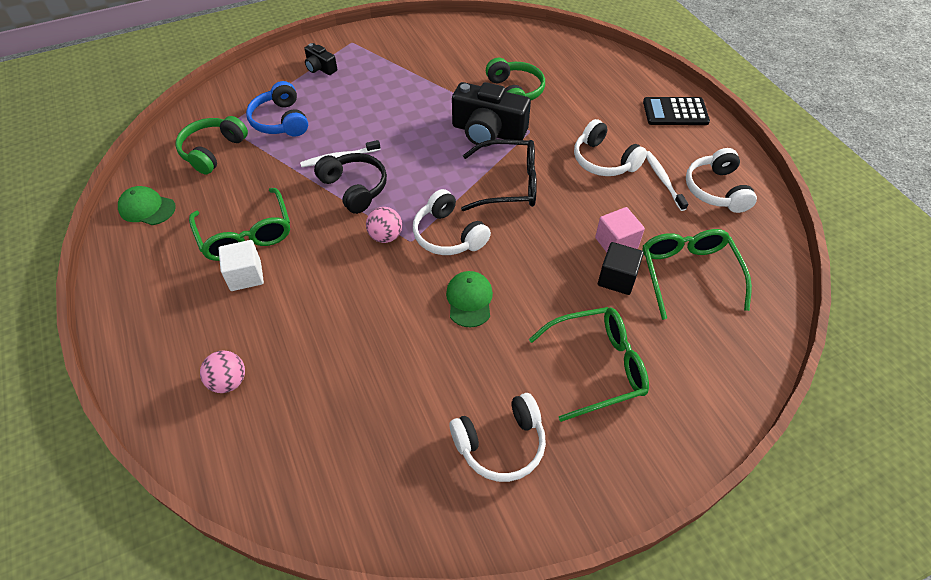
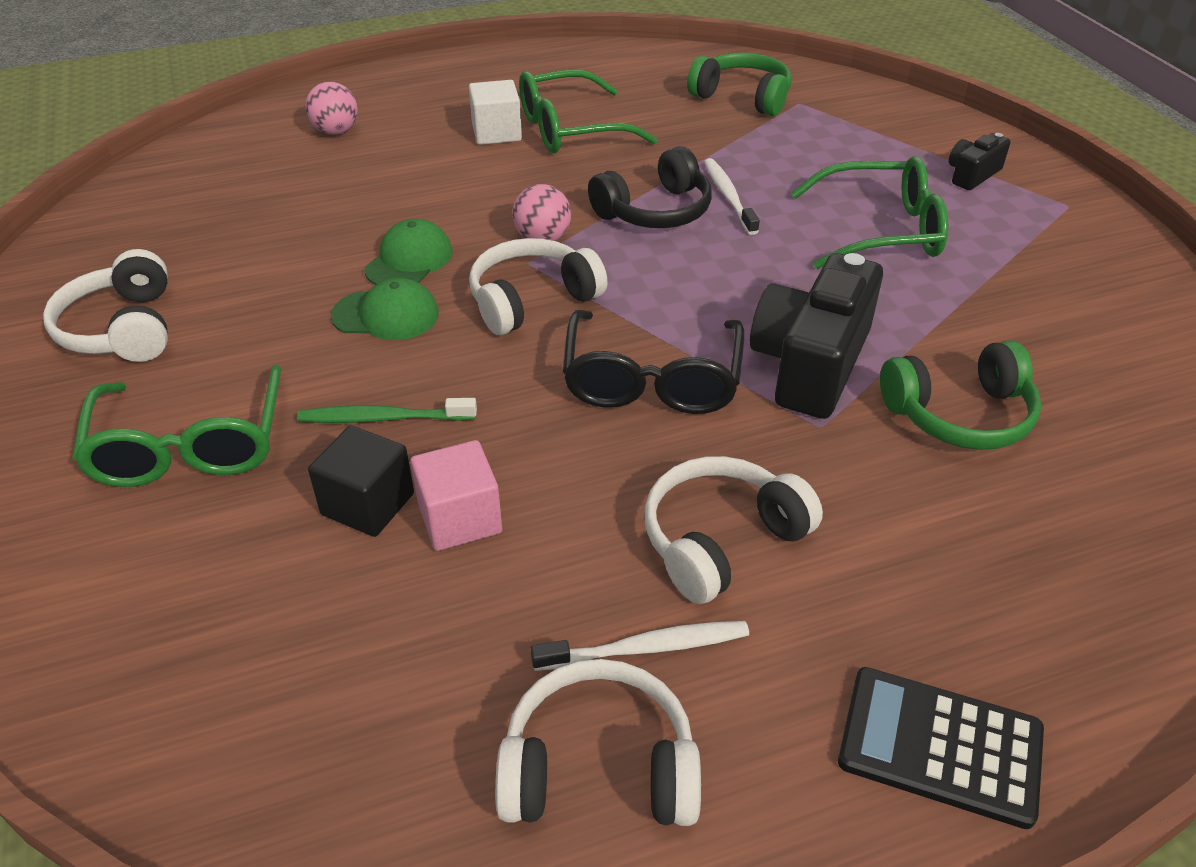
camera: 95 degrees right, 10 degrees down
green cap [118,186,176,225] -> green cap moved to [364,219,453,285]
blue headphones [246,81,308,137] -> none
black calculator [643,97,710,125] -> black calculator turned 75 degrees counterclockwise [838,667,1044,829]
green glasses [643,229,752,320] -> green glasses moved to [791,156,949,269]
none -> green toothbrush [297,398,477,423]

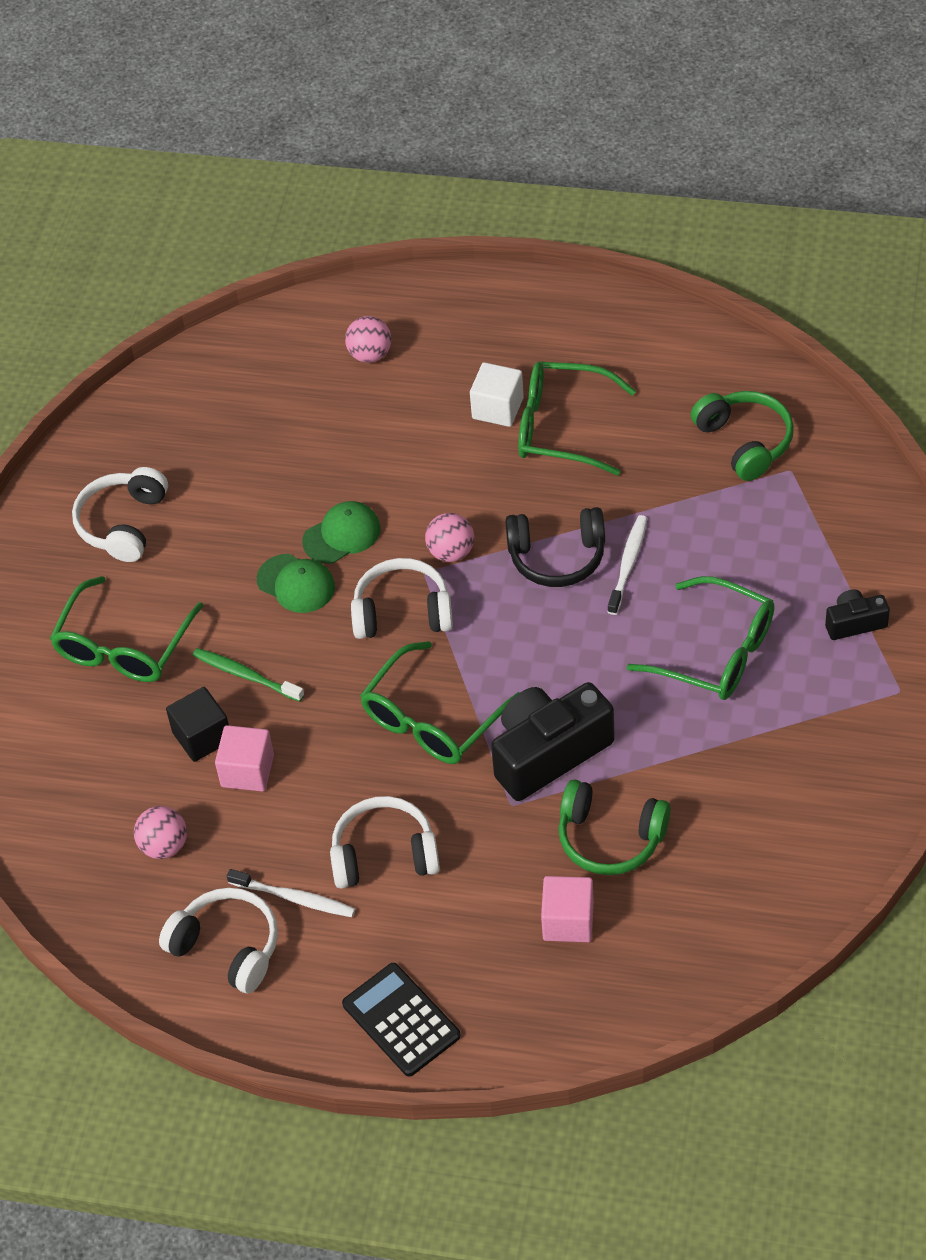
camera: 35 degrees right, 10 degrees up
black glasses [562,310,744,414] -> green glasses [360,641,520,764]
none -> pink ball [134,806,187,859]
none -> pink cube [541,876,594,942]

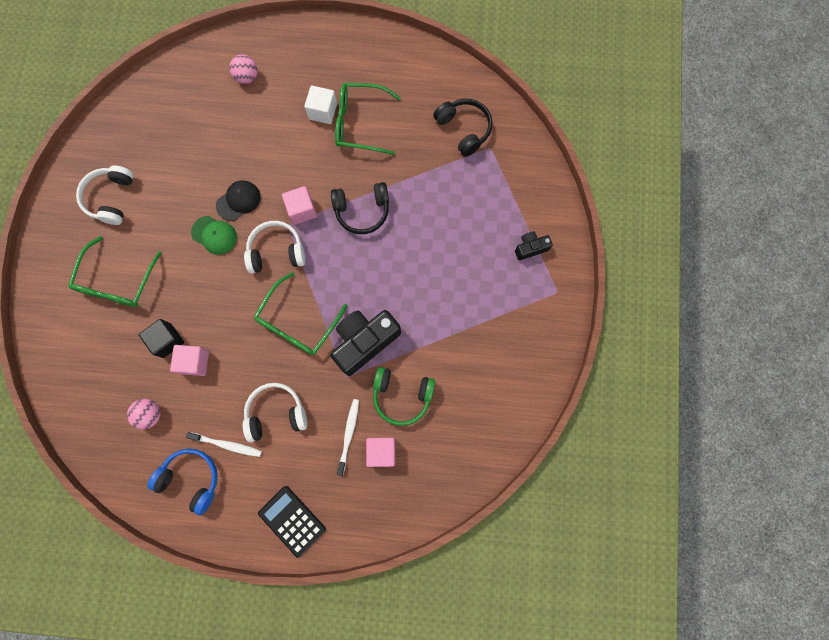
camera: 10 degrees left, 25 degrees up
white headphones [159,888,278,993] -> blue headphones [147,449,218,515]
green toothbrush [193,648,304,702] -> none
green cap [302,501,381,564] -> black cap [216,180,261,221]
pink ball [425,513,474,562] -> pink cube [282,186,317,225]
white toothbrush [607,515,647,615] -> white toothbrush moved to [337,399,359,476]
green glasses [627,576,775,700] -> none
green headphones [691,391,794,481] -> black headphones [433,99,492,157]

